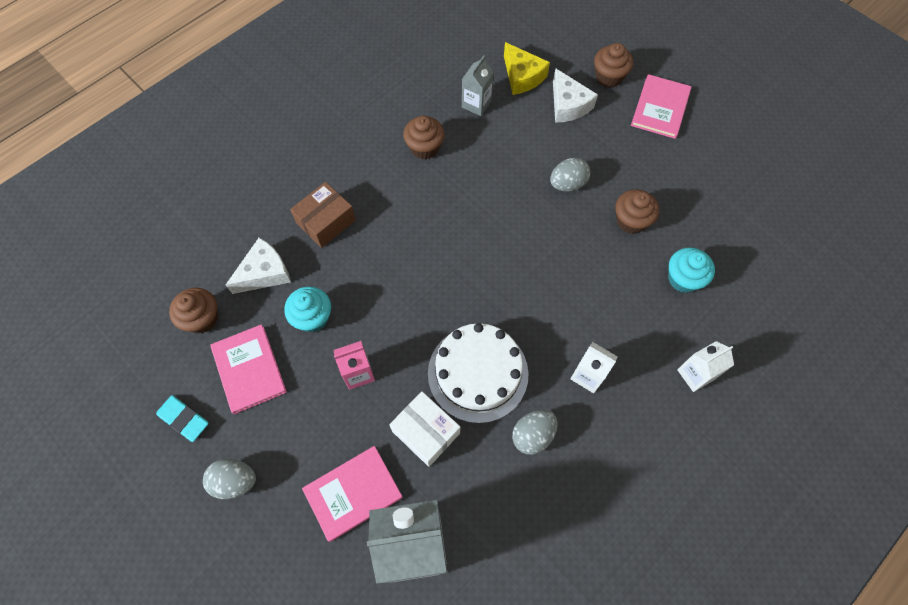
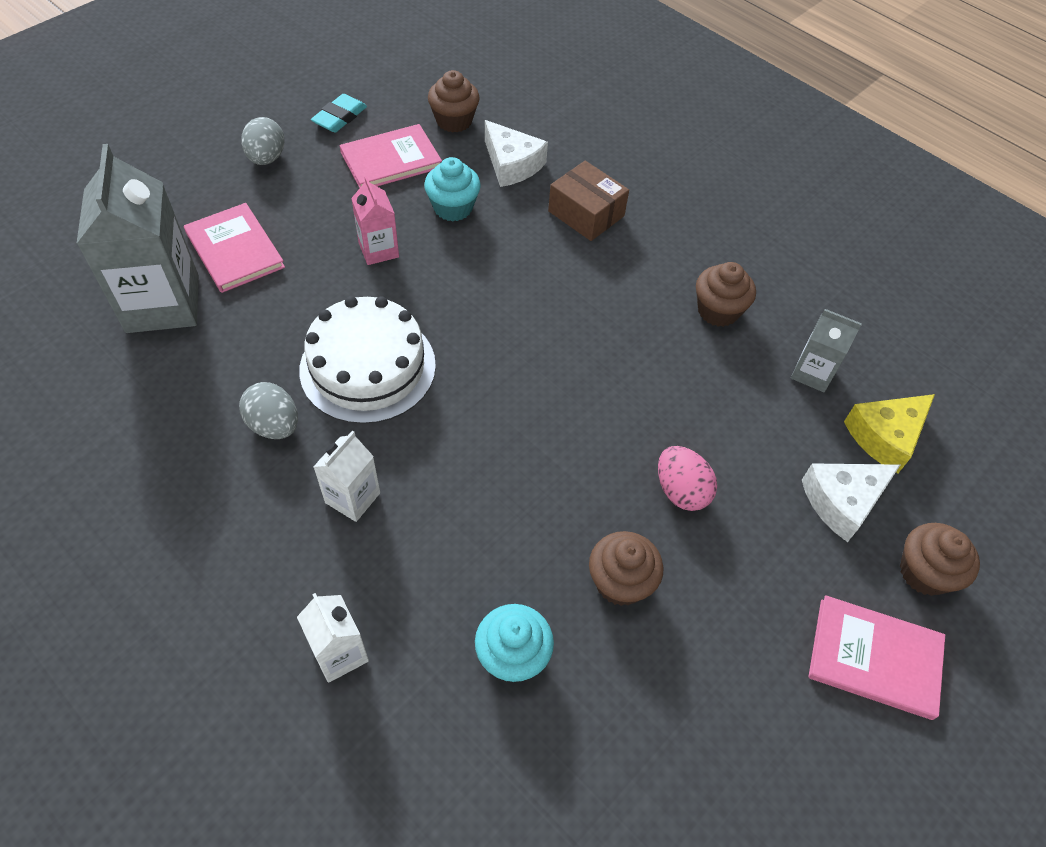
camera: 85 degrees right, 10 degrees down
white box [389,392,460,467] -> none
grey egg [550,158,590,192] -> pink egg [658,446,717,511]

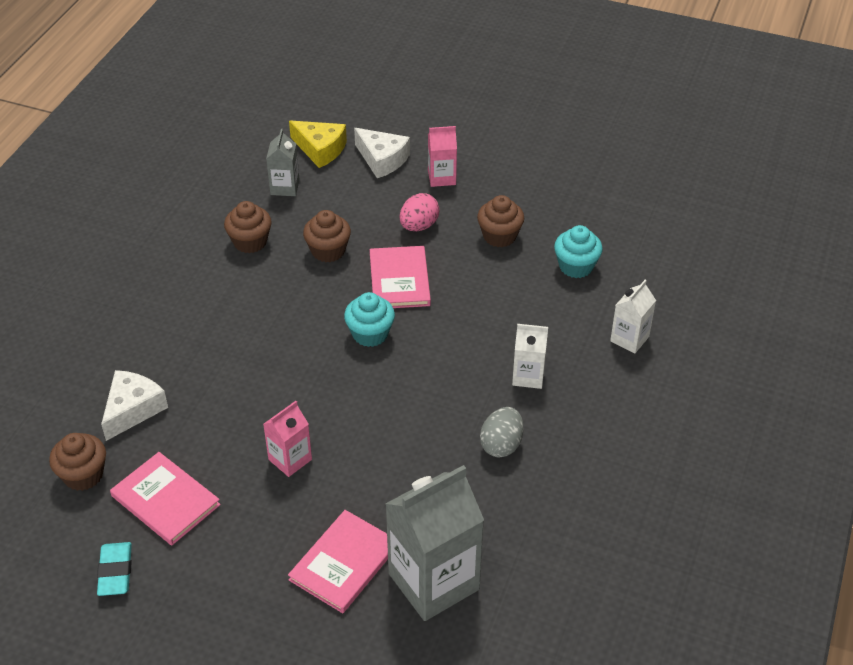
camera: 110 degrees left, 10 degrees down
grey egg [241,117,285,165] -> none
white cake [299,296,436,424] -> none
turquoise eraser [311,94,367,132] -> turquoise eraser turned 75 degrees clockwise [97,542,132,596]
turquoise cupcake [424,157,481,221] -> turquoise cupcake moved to [344,292,395,347]
brown box [548,161,629,241] -> none
pink book [808,595,945,720] -> pink book moved to [370,246,431,308]
brown cupcake [900,523,980,596] -> brown cupcake moved to [303,210,351,262]
none -> pink carton [428,126,457,187]

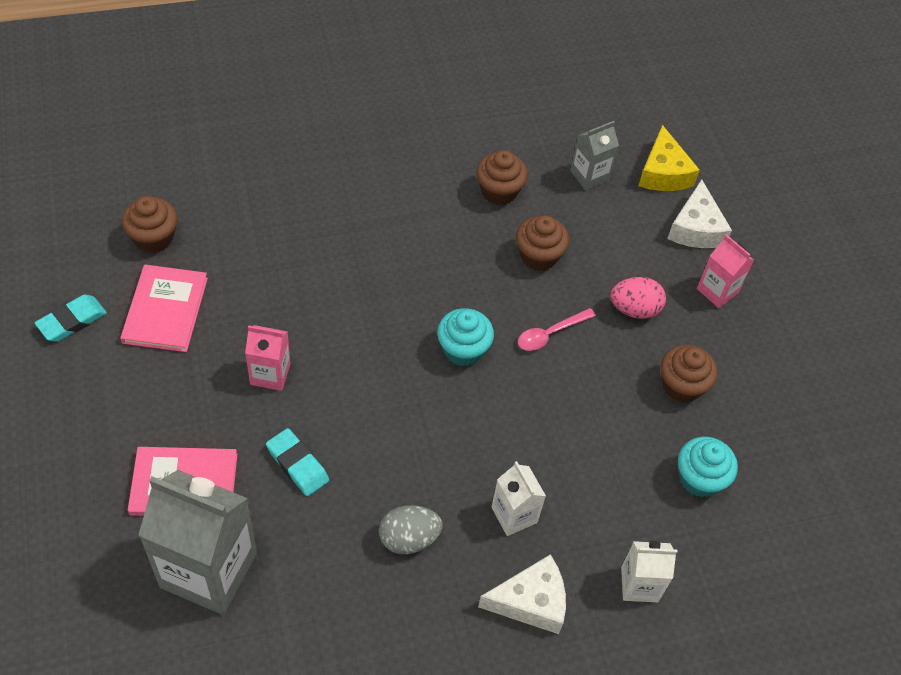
camera: 50 degrees right, 10 degrees up
white cheese [101,370,168,441] -> white cheese moved to [478,554,566,634]
pink book [370,246,431,308] -> pink spoon [518,308,596,351]
none -> turquoise eraser [266,428,329,496]

